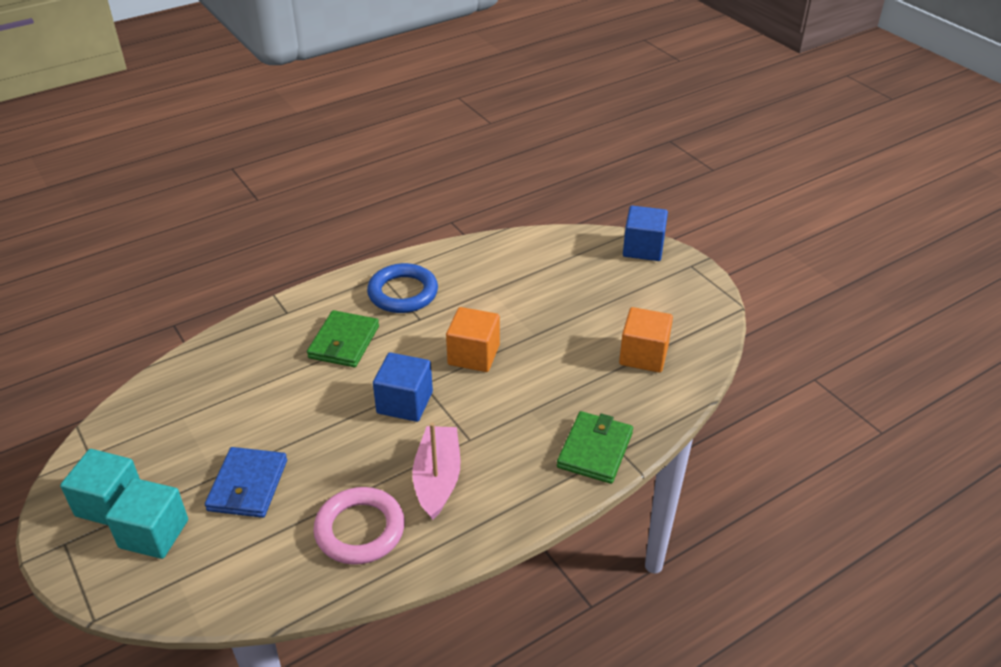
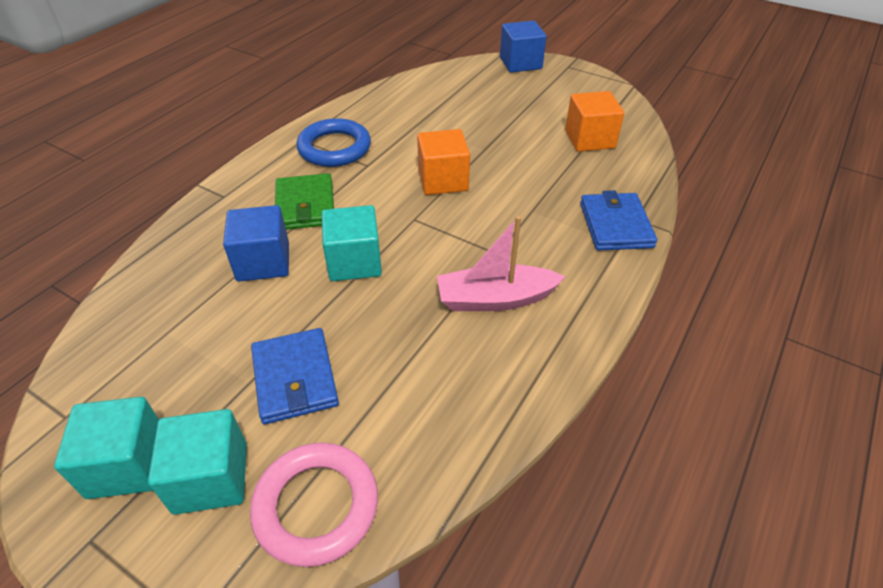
camera: 25 degrees left, 5 degrees up
pink ring [313,487,405,565] -> pink ring moved to [250,442,378,567]
blue cube [373,352,433,422] -> blue cube moved to [223,205,289,282]
pink boat [413,422,460,520] -> pink boat turned 75 degrees counterclockwise [437,216,565,311]
green wallet [557,411,633,484] -> blue wallet [580,190,657,251]
none -> turquoise cube [322,205,382,281]

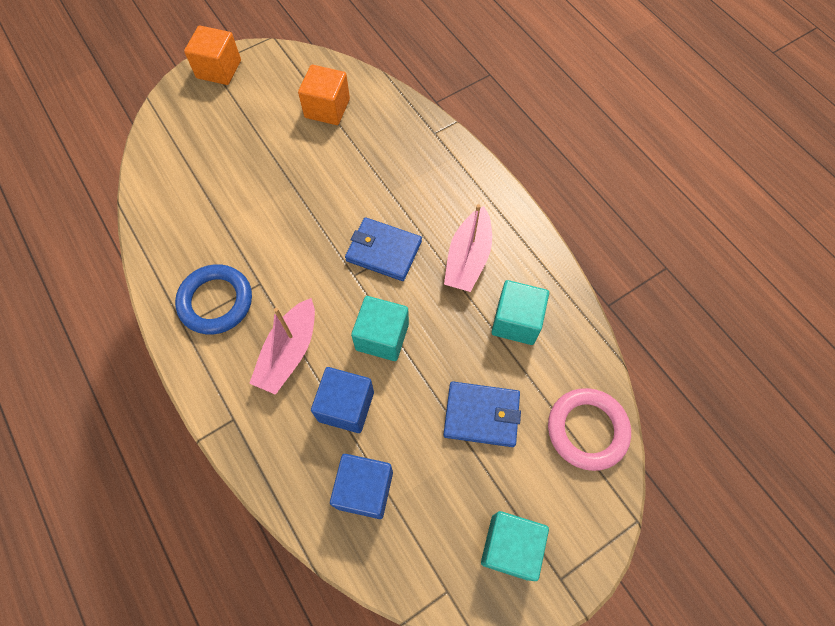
camera: 65 degrees left, 20 degrees up
turquoise cube [148,409,247,515] -> turquoise cube moved to [491,280,549,345]
green wallet [275,173,334,230] -> pink boat [249,298,315,395]
orange cube [417,129,470,195] -> orange cube moved to [184,25,241,85]
blue cube [500,21,547,73] -> blue cube moved to [330,454,393,519]
blue wallet [580,190,657,251] -> blue wallet moved to [345,217,422,281]

